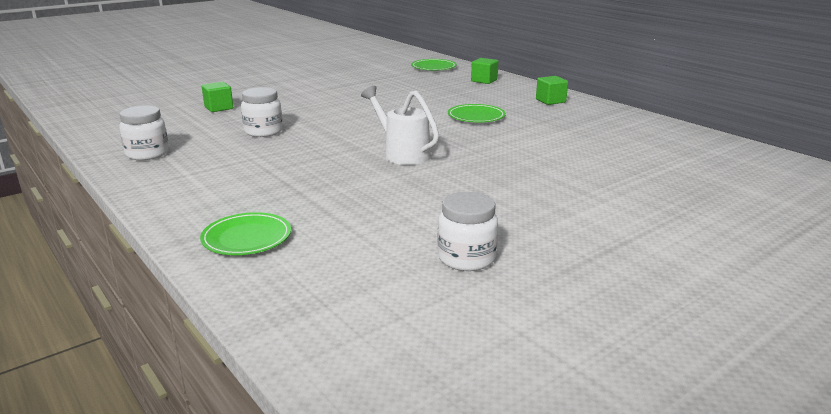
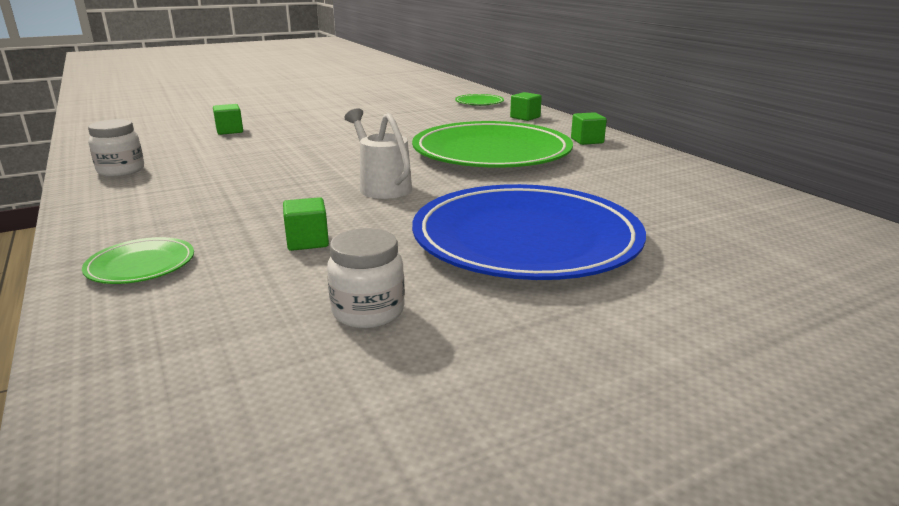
camera: 10 degrees right, 0 degrees up
white jar [241,87,283,137] -> none
green plate [448,104,506,122] -> green plate [412,121,573,168], size x2.43
none -> green cube [283,197,329,251]
none -> blue plate [412,184,646,280]

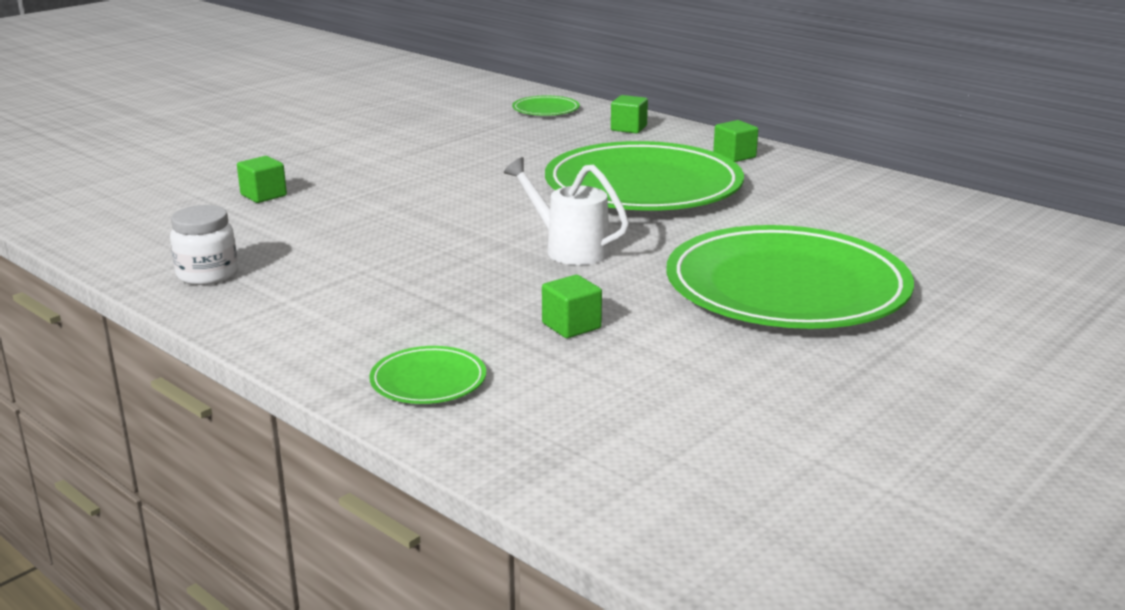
camera: 20 degrees left, 0 degrees up
white jar [327,228,405,328] -> none
blue plate [412,184,646,280] -> green plate [666,225,914,329]

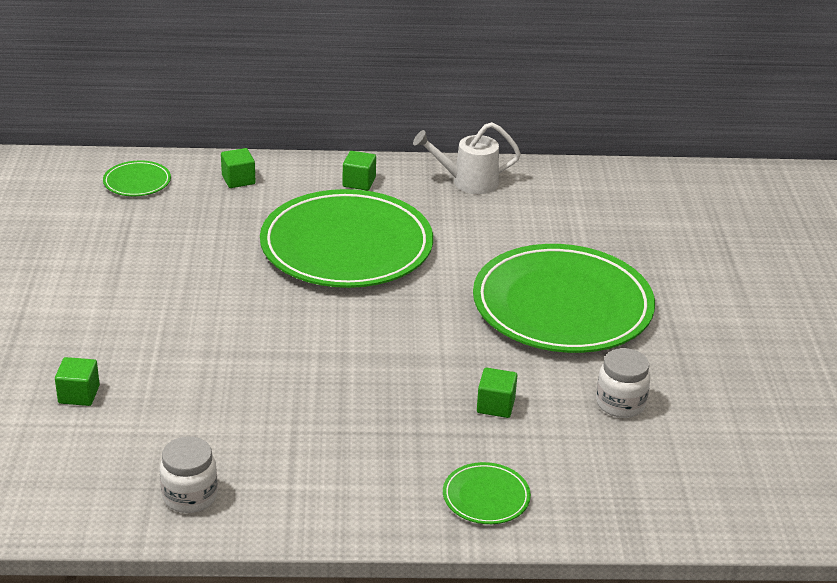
camera: 45 degrees left, 10 degrees up
white watering can [504,157,629,265] -> white watering can moved to [413,122,521,194]
none -> white jar [596,348,650,418]

